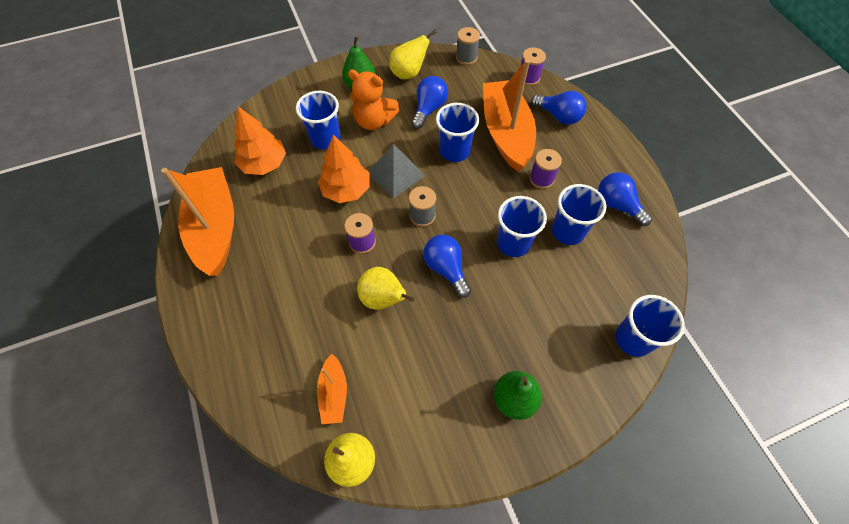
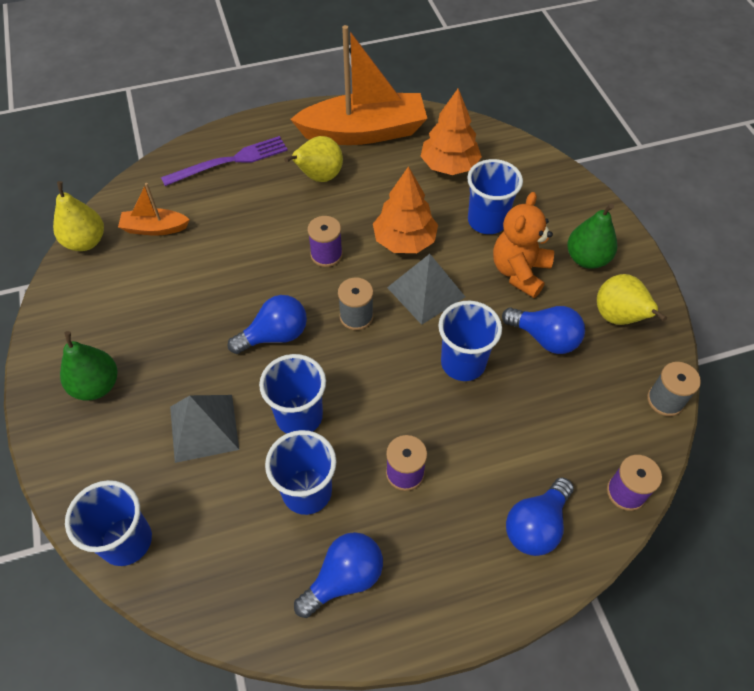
camera: 95 degrees right, 5 degrees down
yellow pear [357,267,415,310] -> yellow pear moved to [284,136,343,182]
orange boat [483,59,536,172] -> none
none -> purple fork [161,136,288,186]
none -> grey pyramid [170,395,239,463]

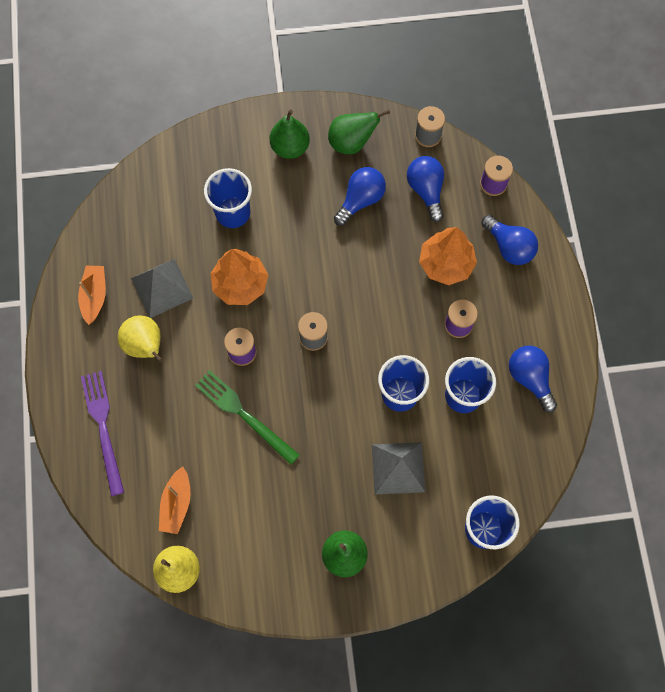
camera: 80 degrees left, 15 degrees up
blue light bulb [228,295,307,354] -> blue light bulb moved to [407,156,444,222]
orange boat [290,25,427,145] -> orange boat [78,266,106,325], size x0.48
grey pyramid [387,254,465,325] -> grey pyramid moved to [131,259,193,318]
orange tree [420,89,482,175] -> orange tree moved to [419,227,477,285]
blue cup [438,301,502,381] -> none
orange teddy bear [493,192,554,298] -> none
yellow pear [597,274,667,325] -> green pear [328,109,390,154]
none -> green fork [195,370,300,465]

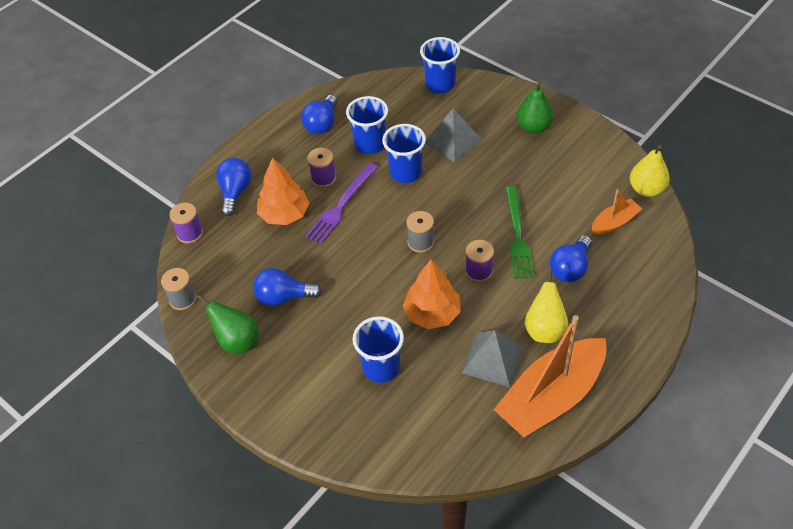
camera: 130 degrees left, 20 degrees down
orange boat [78,266,106,325] -> orange boat [494,315,606,437], size x2.09
purple fork [81,371,124,496] -> purple fork moved to [305,163,378,244]
green pear [270,110,310,159] -> none
blue light bulb [407,156,444,222] -> blue light bulb moved to [550,235,592,282]

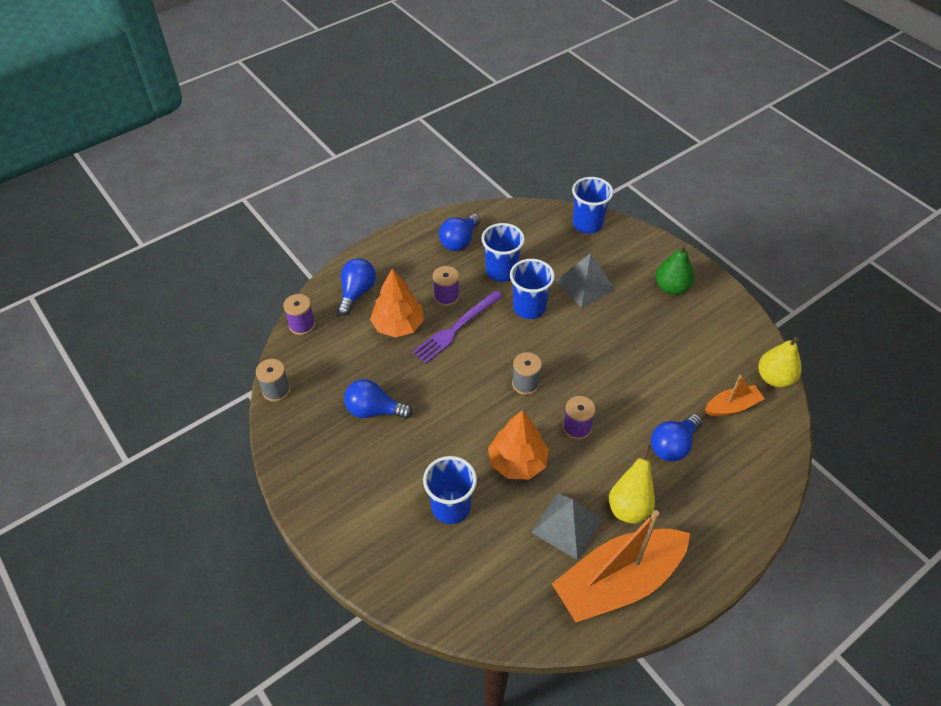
camera: 10 degrees right, 0 degrees up
green pear [197,294,258,353] -> none
green fork [506,186,534,279] -> none

